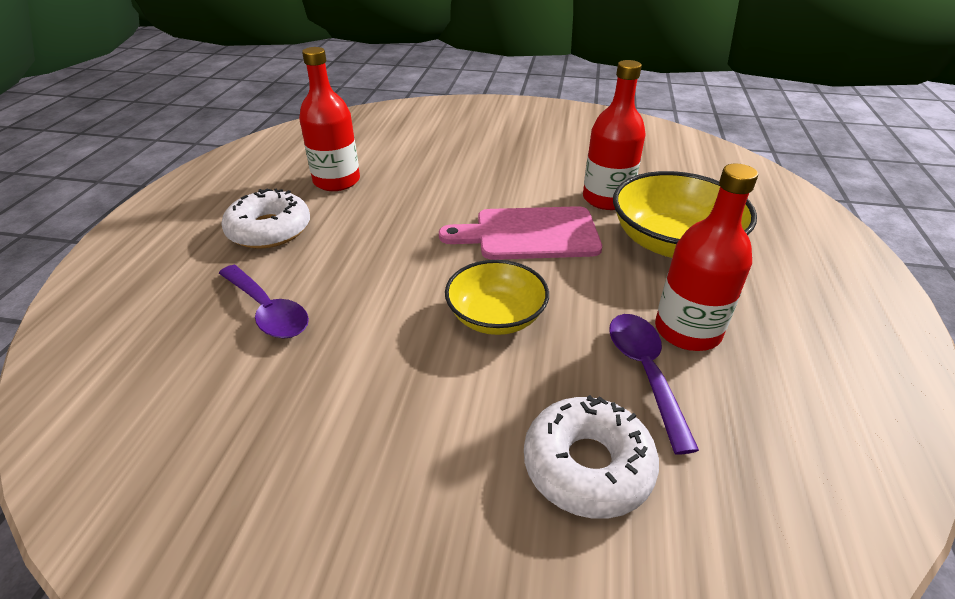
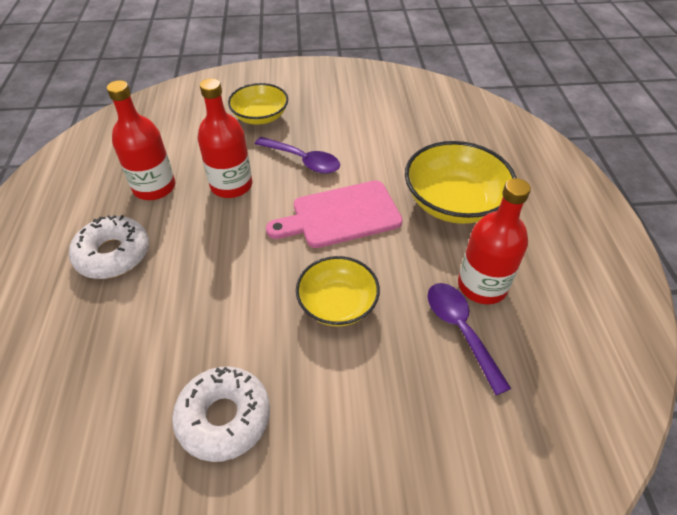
camera: 15 degrees left, 10 degrees up
purple spoon [219,265,309,338] -> purple spoon moved to [255,137,340,174]
white donut [524,395,659,519] -> white donut moved to [172,366,270,462]
red bottle [583,60,646,210] -> red bottle moved to [198,78,252,198]
none -> yellow bowl [228,83,288,125]

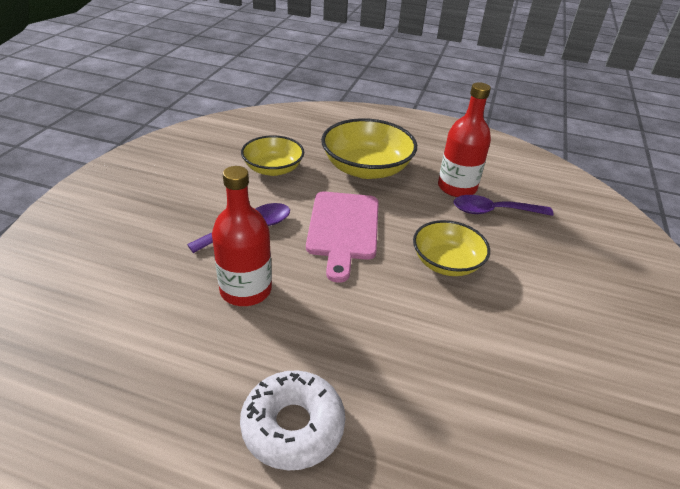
camera: 70 degrees left, 10 degrees down
red bottle [107,80,175,200] -> none
white donut [172,366,270,462] -> none
yellow bowl [228,83,288,125] -> yellow bowl moved to [241,135,304,176]

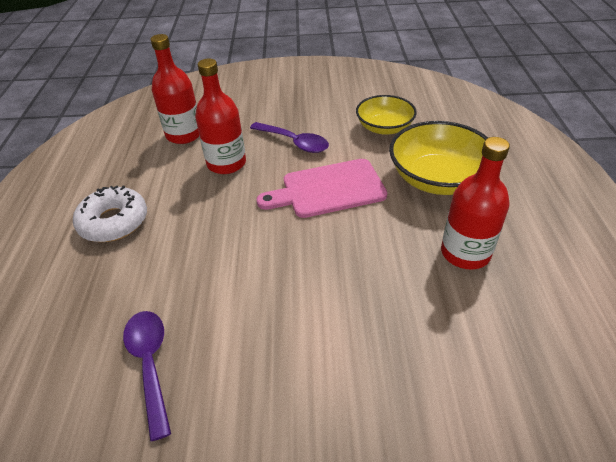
camera: 75 degrees right, 5 degrees up
yellow bowl [413,220,490,276] -> none
purple spoon [454,195,554,216] -> purple spoon moved to [123,311,171,441]
none -> red bottle [150,34,199,144]

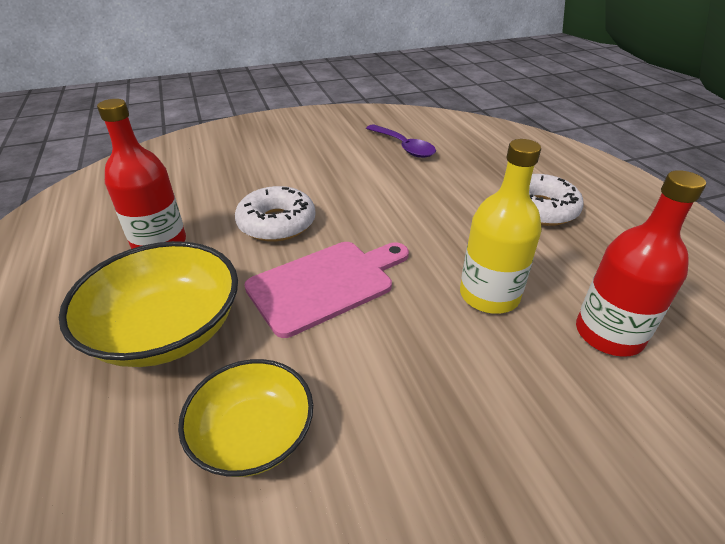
camera: 160 degrees right, 5 degrees down
red bottle [195,59,246,174] -> yellow bottle [460,139,542,314]
purple spoon [250,122,329,153] -> none
none -> white donut [235,186,316,242]

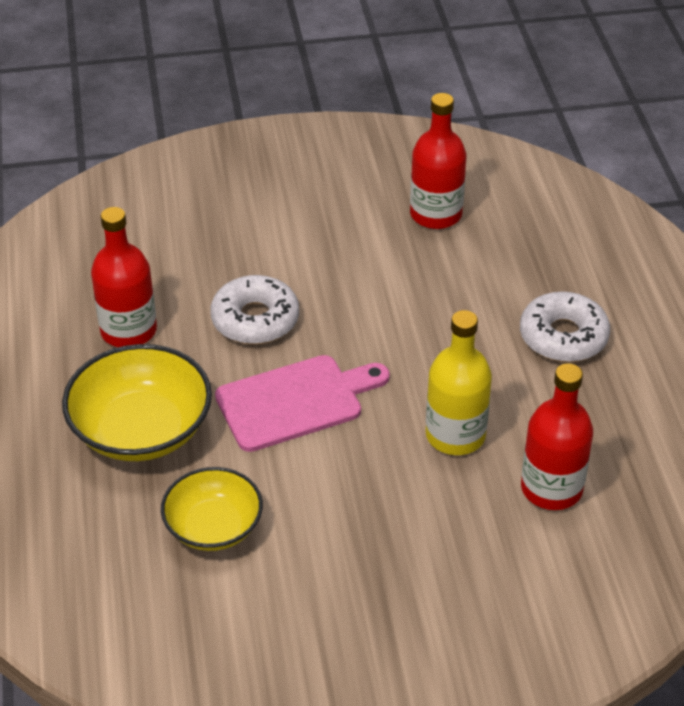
camera: 10 degrees right, 5 degrees up
purple spoon [366,124,436,158] -> red bottle [410,93,466,229]

